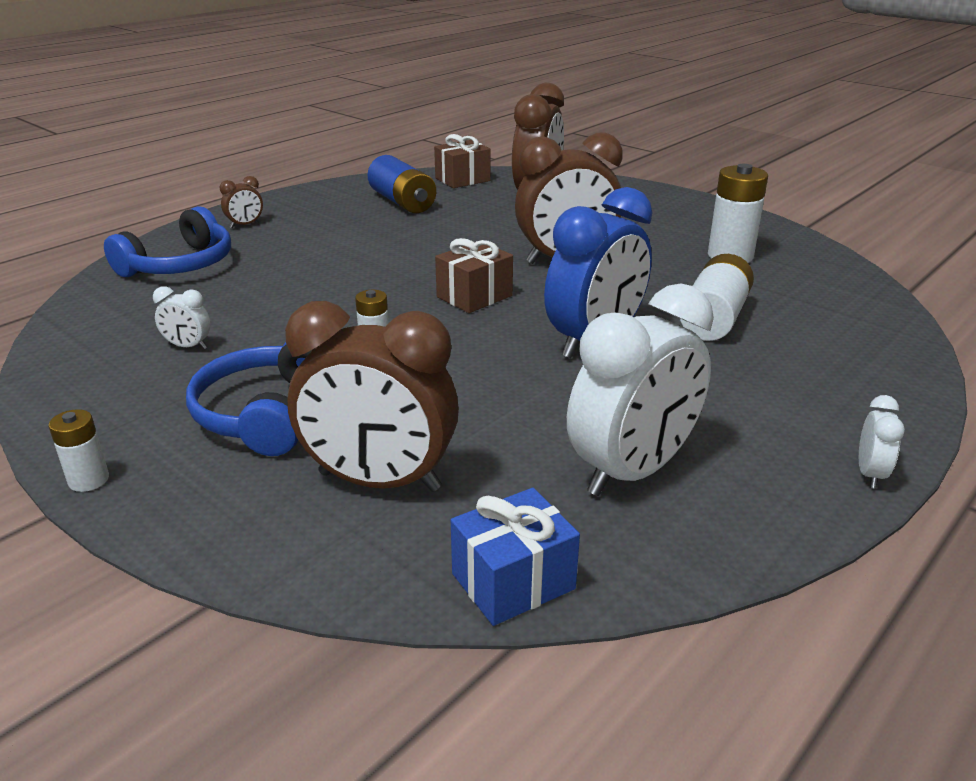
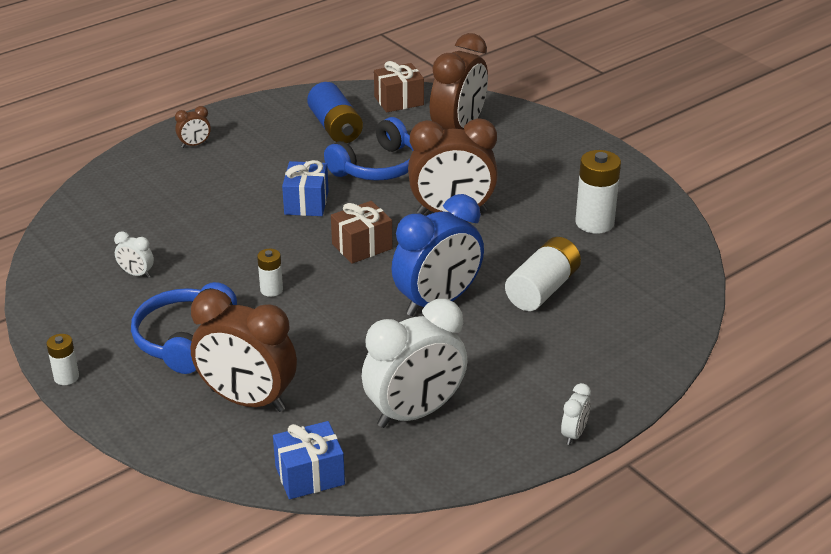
camera: 10 degrees right, 5 degrees up
blue headphones [104,206,231,277] -> blue headphones moved to [324,117,414,181]
none -> blue gift [282,160,329,216]

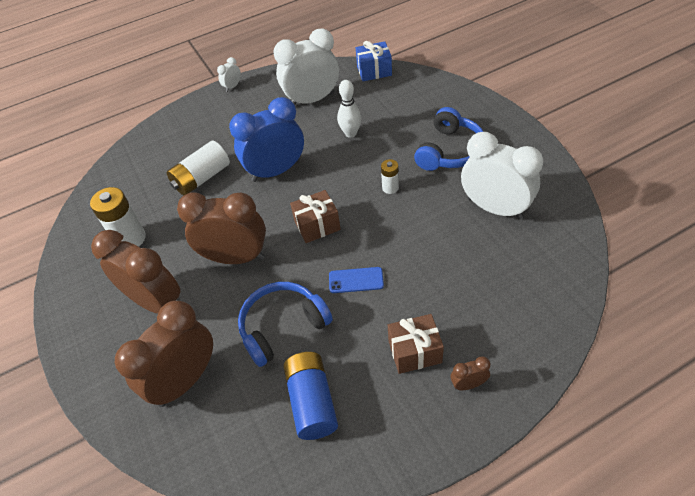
camera: 165 degrees left, 15 degrees up
white battery [47,334,79,385] -> none
white clock [114,231,154,278] -> white clock [461,132,543,219], size x2.37
brown clock [191,289,297,412] -> brown clock moved to [91,230,181,314]
blue gift [282,160,329,216] -> blue phone [329,267,384,293]
brown gift [374,61,424,113] -> brown gift moved to [388,314,444,374]
none -> white bowling pin [337,80,361,138]

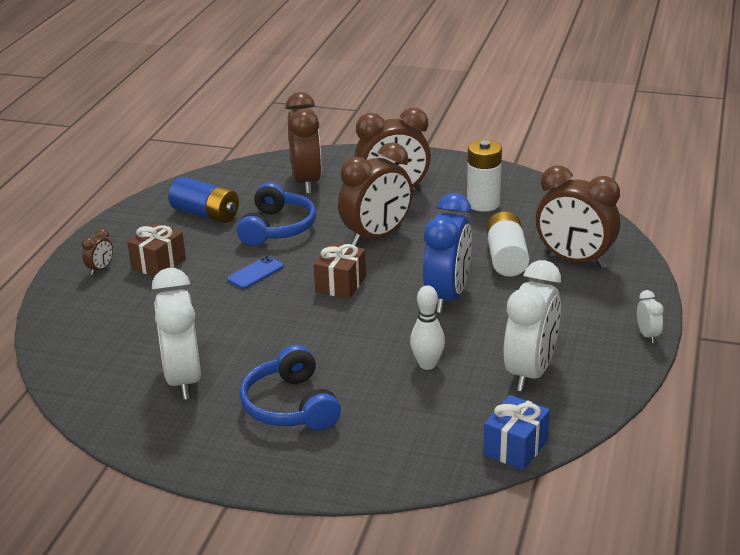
camera: 130 degrees right, 20 degrees down
white battery [381,159,399,194] -> none
white clock [461,132,543,219] -> white clock turned 90 degrees clockwise [152,268,201,400]
none -> brown clock [536,165,620,268]

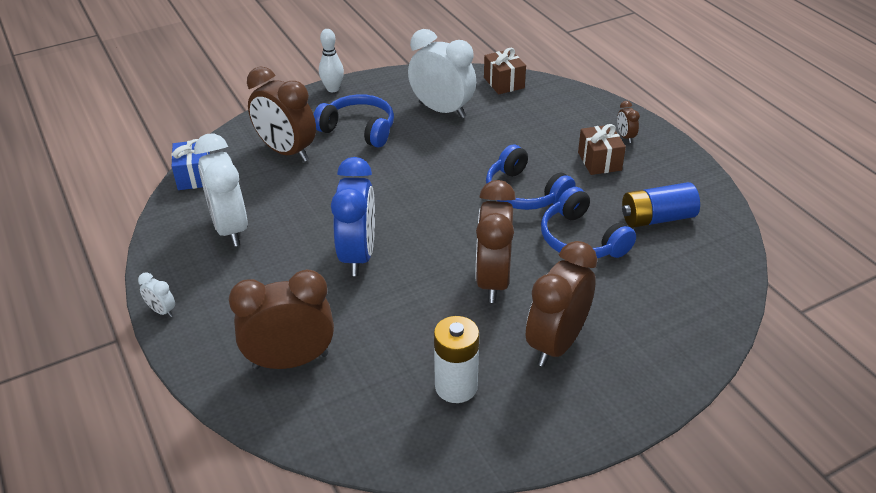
camera: 135 degrees right, 10 degrees up
blue phone [227,256,284,289] -> blue headphones [486,145,575,210]
brown clock [286,92,322,194] -> brown clock moved to [247,67,316,162]
brown gift [314,243,366,299] -> brown gift moved to [484,48,526,94]
white bowling pin [410,285,445,370] -> white bowling pin moved to [319,29,344,92]
blue clock [423,193,472,313] -> blue clock turned 150 degrees counterclockwise [331,157,375,276]
white battery [486,212,529,277] -> none

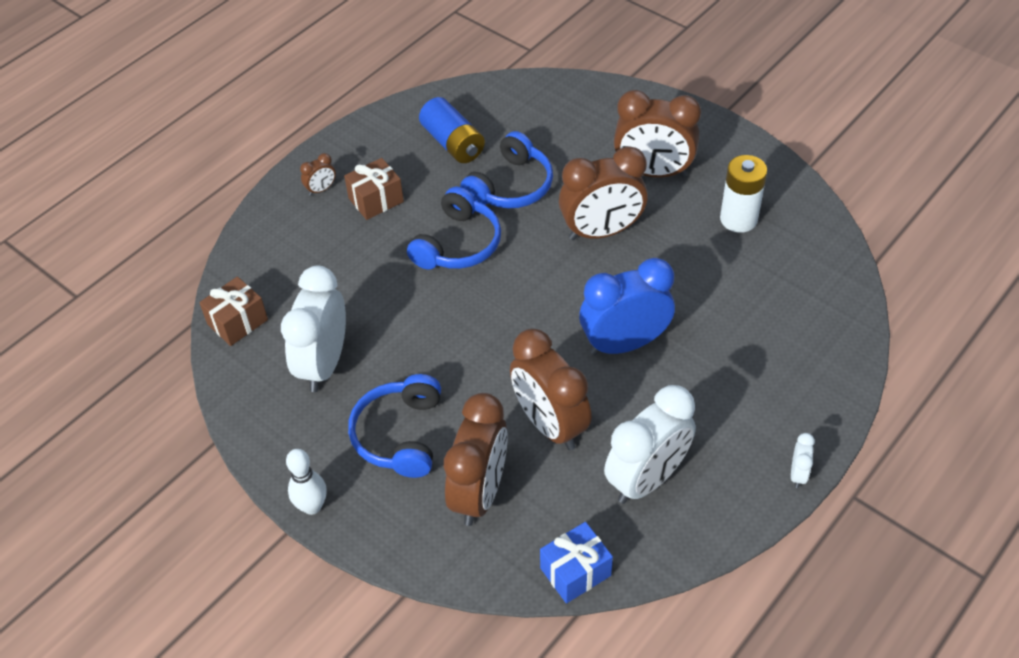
camera: 110 degrees left, 10 degrees up
brown clock [229,269,334,369] -> brown clock moved to [510,329,592,450]

